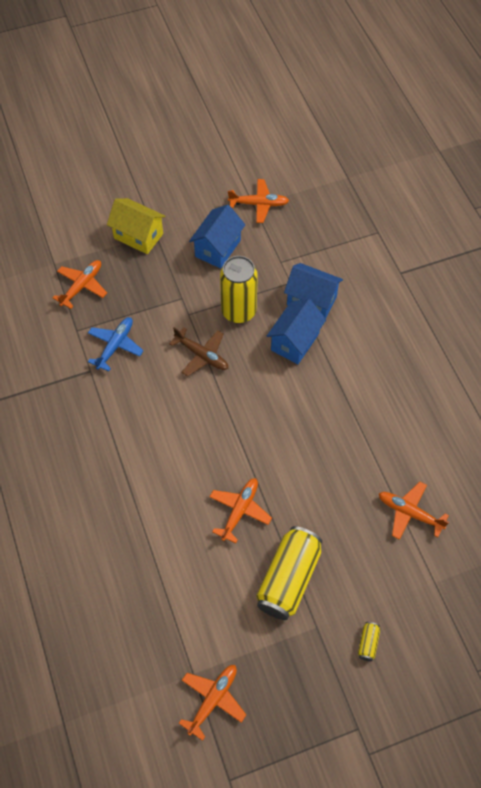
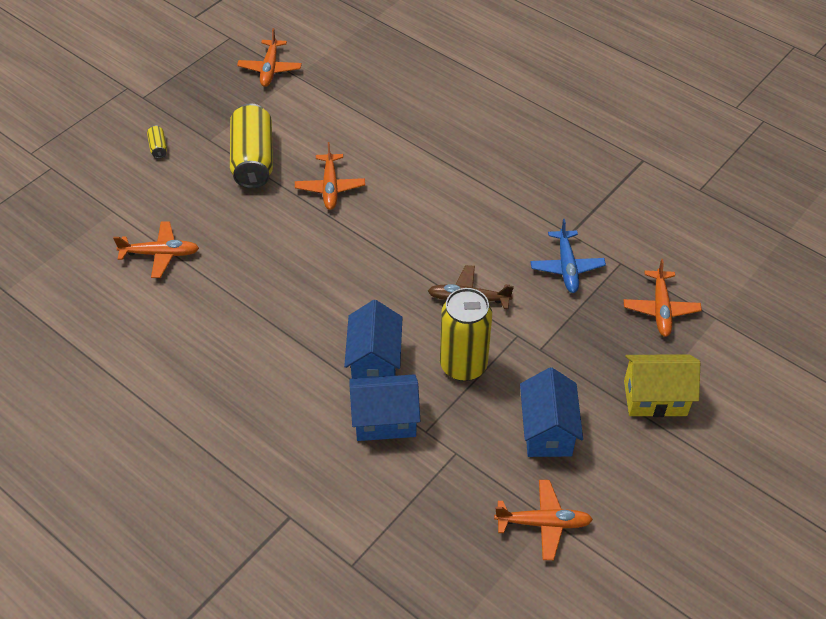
camera: 150 degrees right, 10 degrees down
orange plane [228,179,289,223] -> orange plane turned 150 degrees counterclockwise [494,480,593,560]

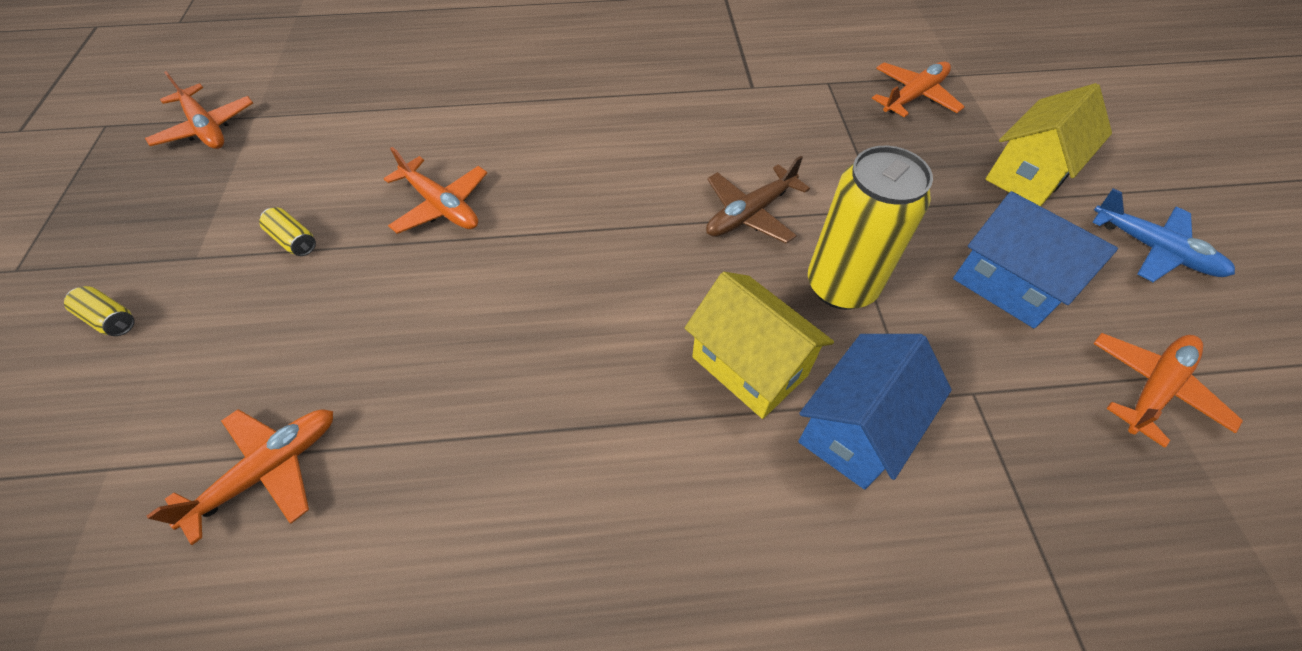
camera: 45 degrees left, 5 degrees up
yellow can [230,103,273,189] -> yellow can [259,208,316,256], size x0.40
blue house [344,300,403,379] -> yellow house [685,272,834,419]
blue plane [530,219,606,293] -> blue plane moved to [1092,188,1235,282]
orange plane [624,259,702,337] -> orange plane turned 90 degrees counterclockwise [872,62,964,117]

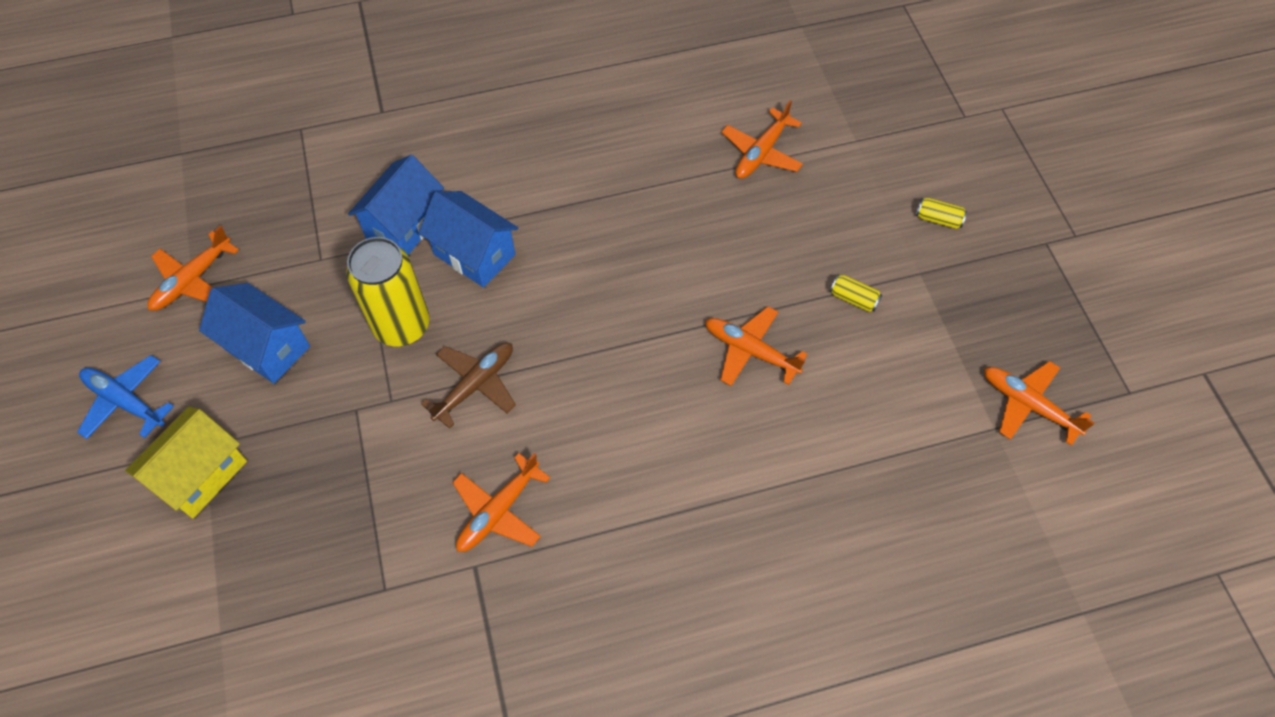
camera: 170 degrees right, 5 degrees up
yellow house [685,272,834,419] -> blue house [419,191,518,288]
orange plane [872,62,964,117] -> orange plane moved to [452,453,550,552]

